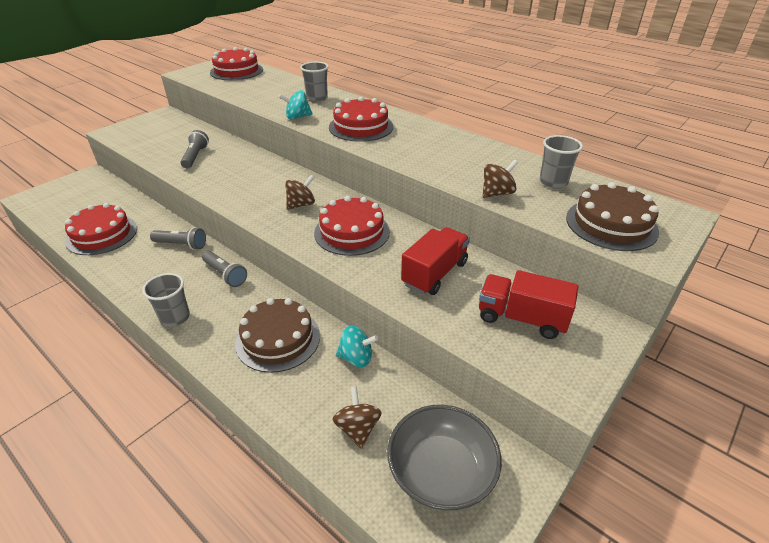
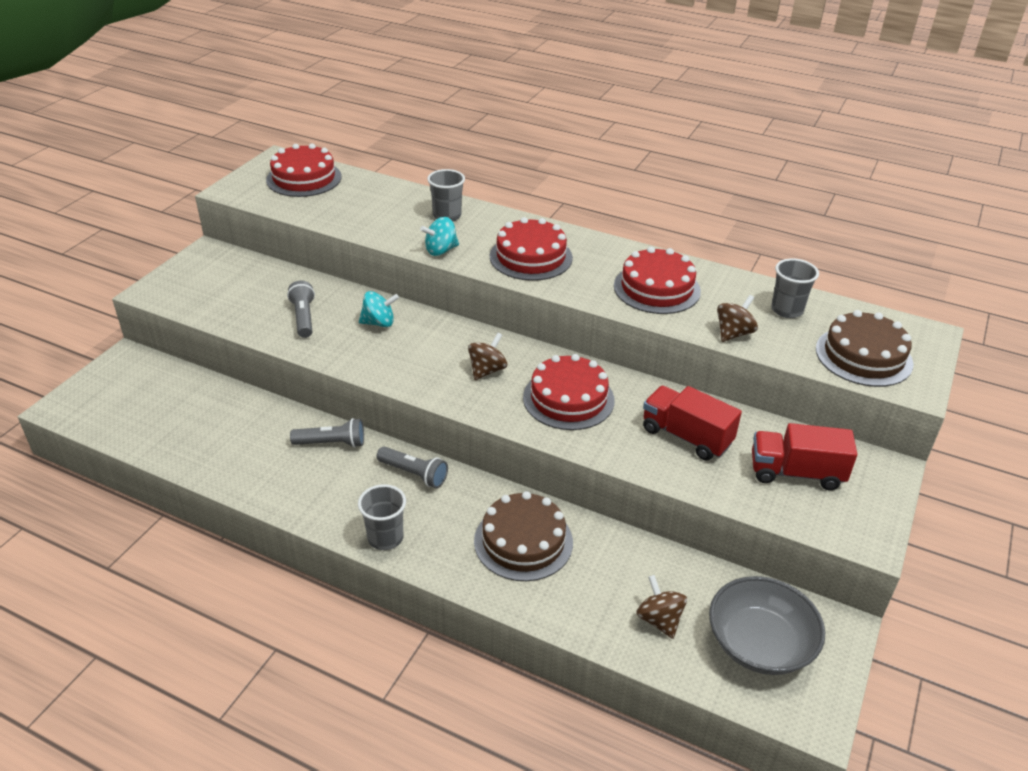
camera: 15 degrees left, 0 degrees up
red cake [65,203,137,255] -> red cake moved to [614,247,701,314]
turquoise spinning top [336,326,378,367] -> turquoise spinning top moved to [359,291,399,327]
red truck [401,227,470,295] -> red truck turned 75 degrees counterclockwise [643,386,742,460]

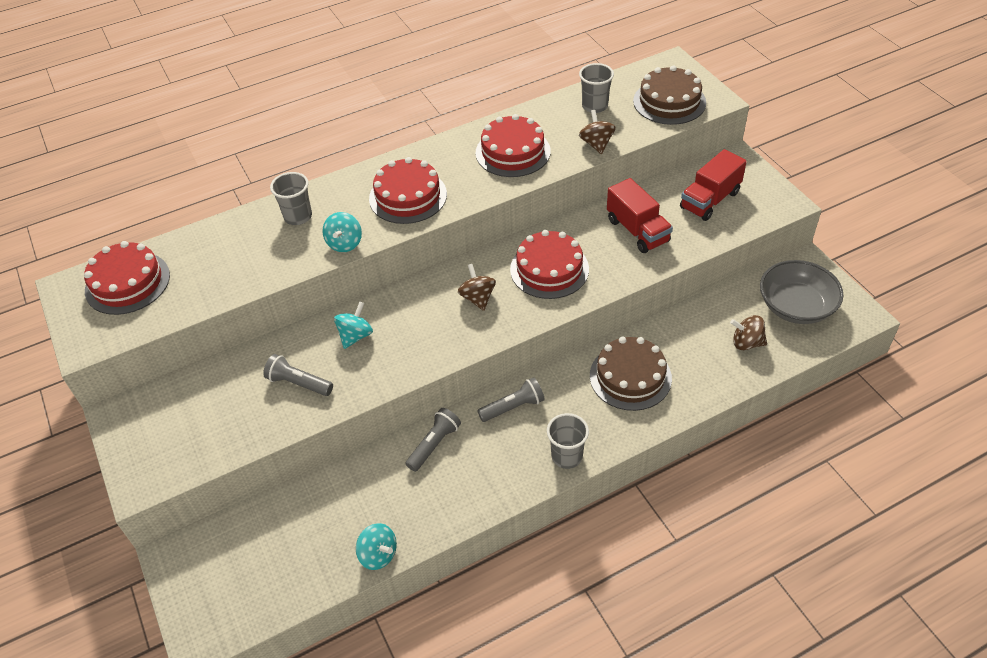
camera: 50 degrees left, 10 degrees up
red truck [643,386,742,460] -> red truck turned 105 degrees counterclockwise [607,178,673,253]
none -> turquoise spinning top [356,523,397,570]

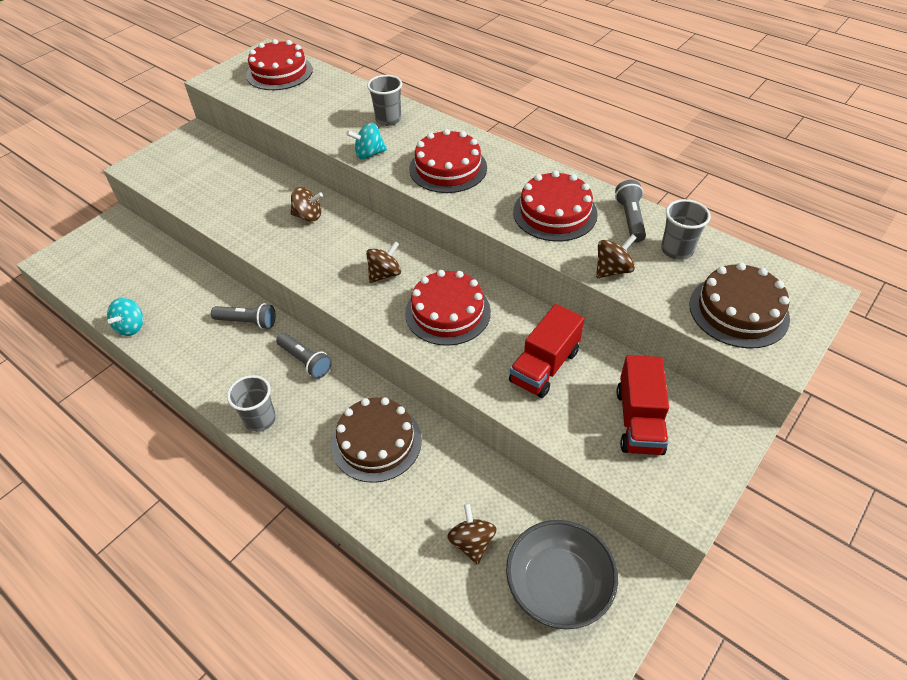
camera: 65 degrees right, 0 degrees up
grey flashlight [263,354,333,396] -> grey flashlight moved to [615,180,646,242]
turquoise spinning top [334,302,373,349] -> brown spinning top [290,187,323,222]
red truck [680,149,747,221] -> red truck turned 105 degrees counterclockwise [616,355,669,455]

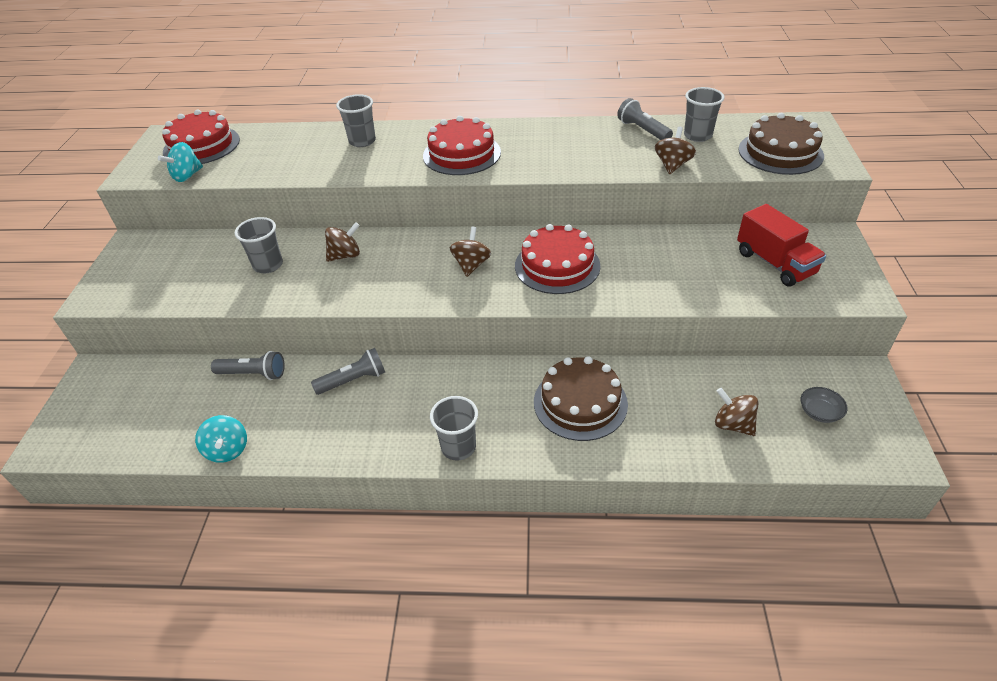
camera: 35 degrees left, 5 degrees down
grey flashlight [276,333,332,379] -> grey flashlight moved to [211,351,285,380]
turquoise spinning top [346,123,387,159] -> turquoise spinning top moved to [158,142,203,182]
grey bowl [506,520,618,629] -> grey bowl [801,387,848,423], size x0.44
red truck [509,304,585,398] -> none
red cake [513,171,598,241] -> none
none -> grey cup [235,217,283,273]

